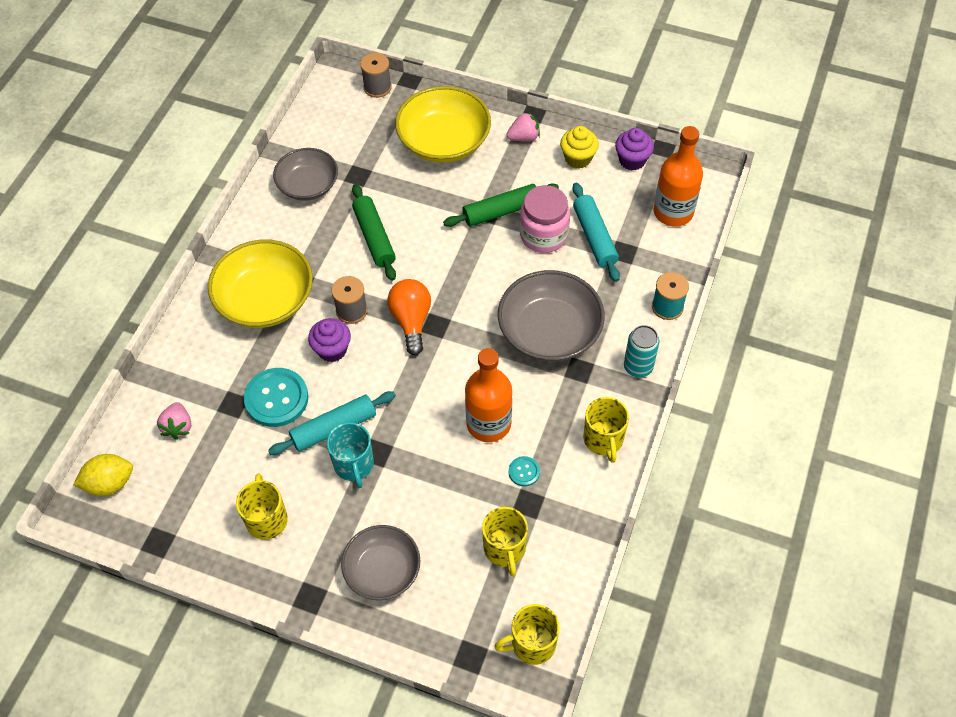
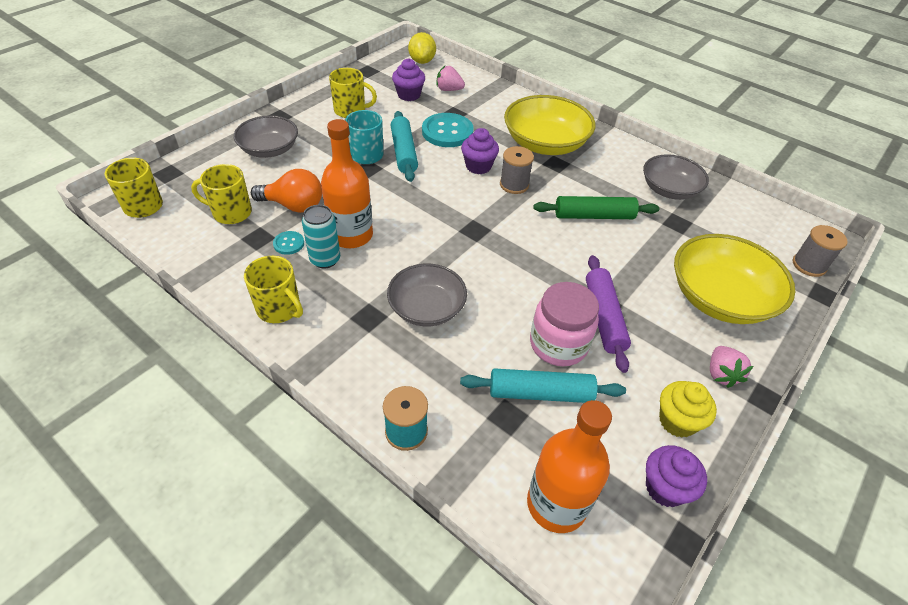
camera: 105 degrees right, 10 degrees down
orange light bulb [387,279,431,355] -> orange light bulb moved to [251,169,322,213]
green rolling pin [443,184,559,227] -> purple rolling pin [586,255,631,373]
grey bowl [498,270,605,362] -> grey bowl [387,264,467,326], size x0.66
yellow mug [583,397,629,463] -> yellow mug turned 150 degrees counterclockwise [244,256,303,323]
turquoise can [624,325,659,377] -> turquoise can moved to [302,205,340,268]
none -> purple cupcake [392,58,425,101]

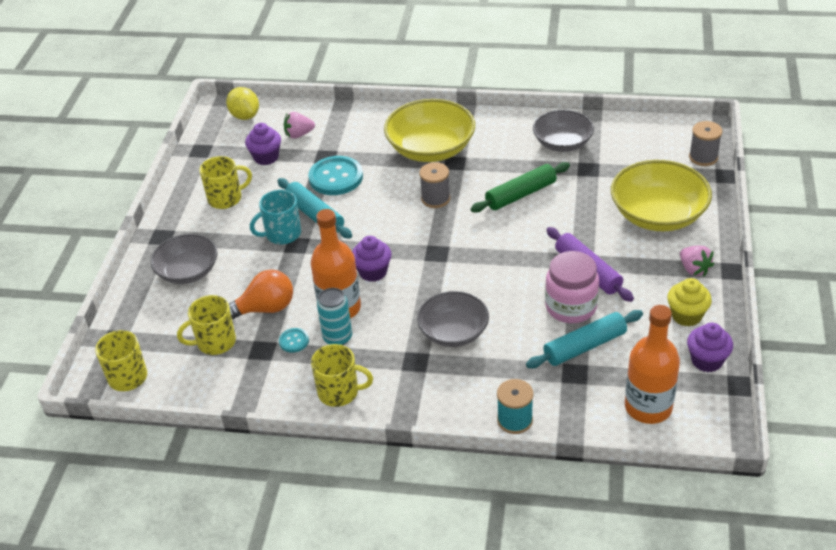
camera: 25 degrees left, 5 degrees down
purple cupcake [461,128,499,174] -> purple cupcake moved to [352,236,392,282]

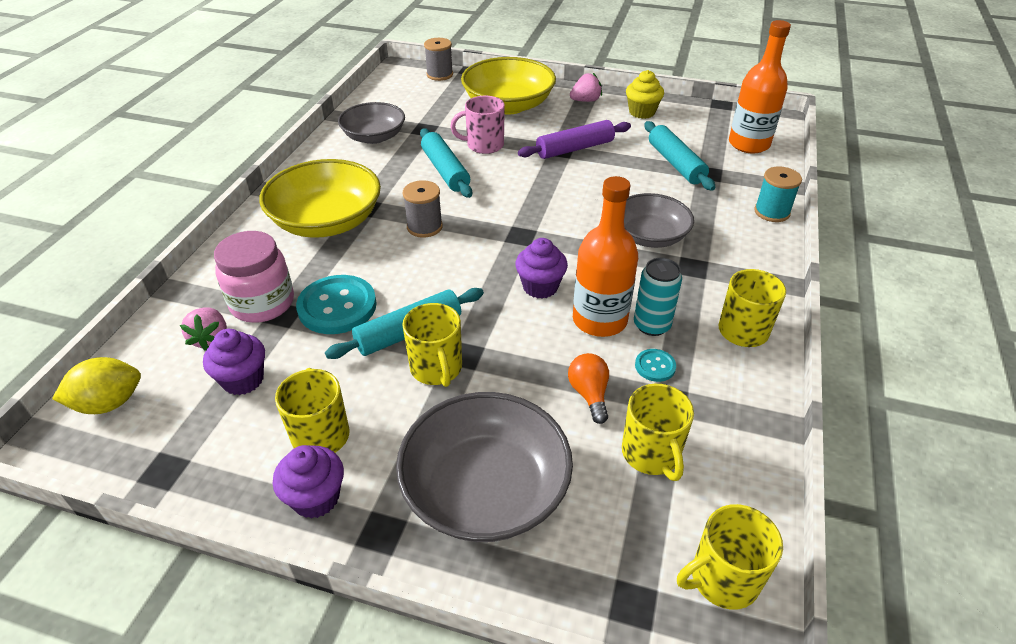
camera: 85 degrees left, 0 degrees up
grey bowl [151,234,217,284] -> grey bowl [396,392,573,542], size x1.50
orange light bulb [229,269,293,319] -> orange light bulb [568,353,609,424], size x0.66
turquoise mug [250,190,301,244] -> yellow mug [402,303,462,387]
green rolling pin [471,162,570,212] -> turquoise rolling pin [420,128,472,198]
pink jar [545,251,599,323] -> pink jar moved to [214,231,294,323]
purple cupcake [687,323,733,372] -> purple cupcake moved to [273,445,344,519]
none -> pink mug [450,96,505,154]

